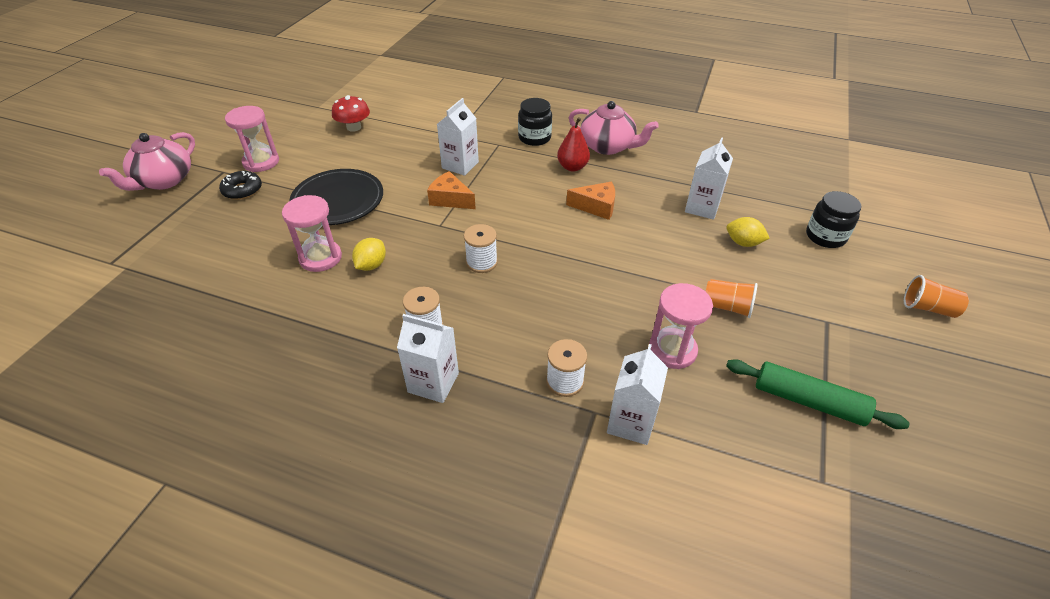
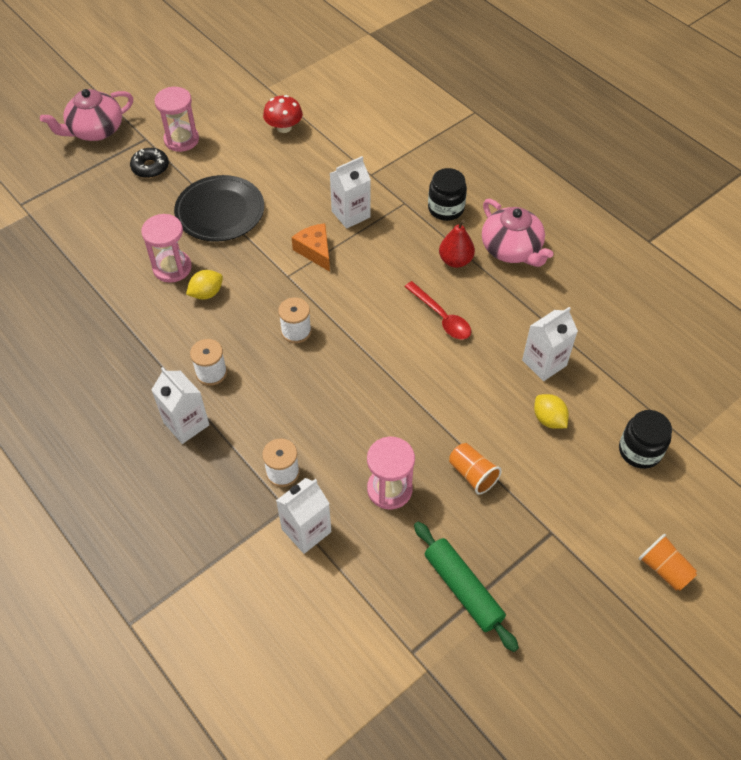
camera: 30 degrees right, 10 degrees up
orange cheese [566,182,615,220] -> red spoon [405,281,471,339]

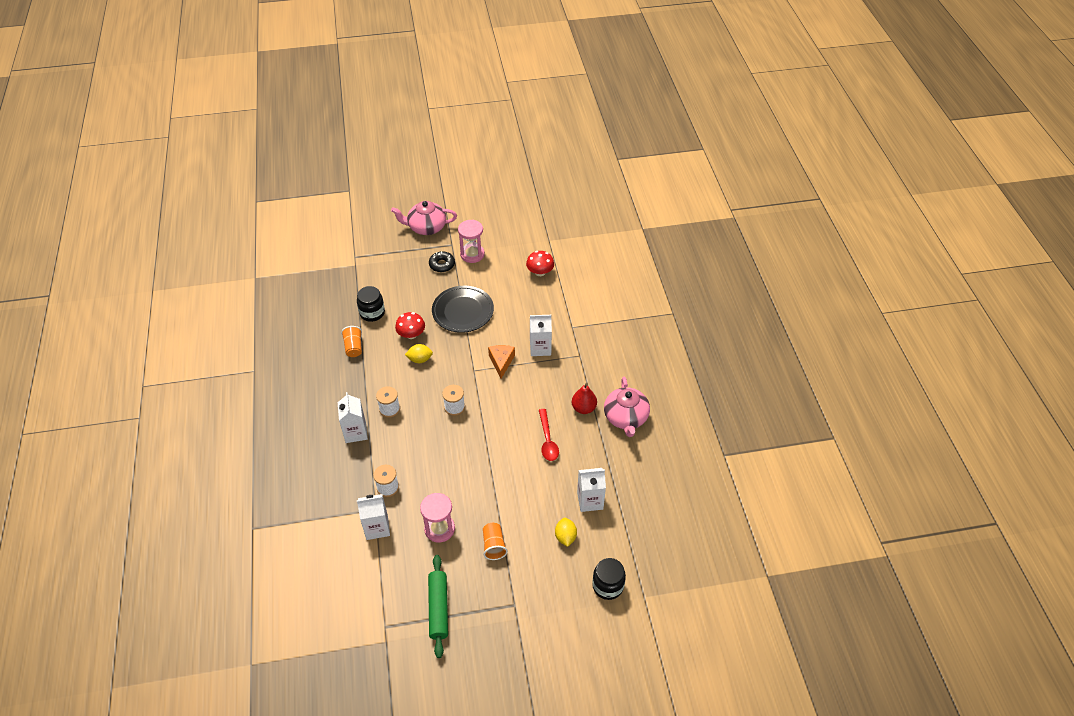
camera: 30 degrees right, 5 degrees down
pink hourglass [141,214,192,283] -> red mushroom [395,312,425,339]
black jar [428,168,467,221] -> black jar moved to [357,286,385,322]
orange cup [638,534,697,591] -> orange cup moved to [341,326,362,357]

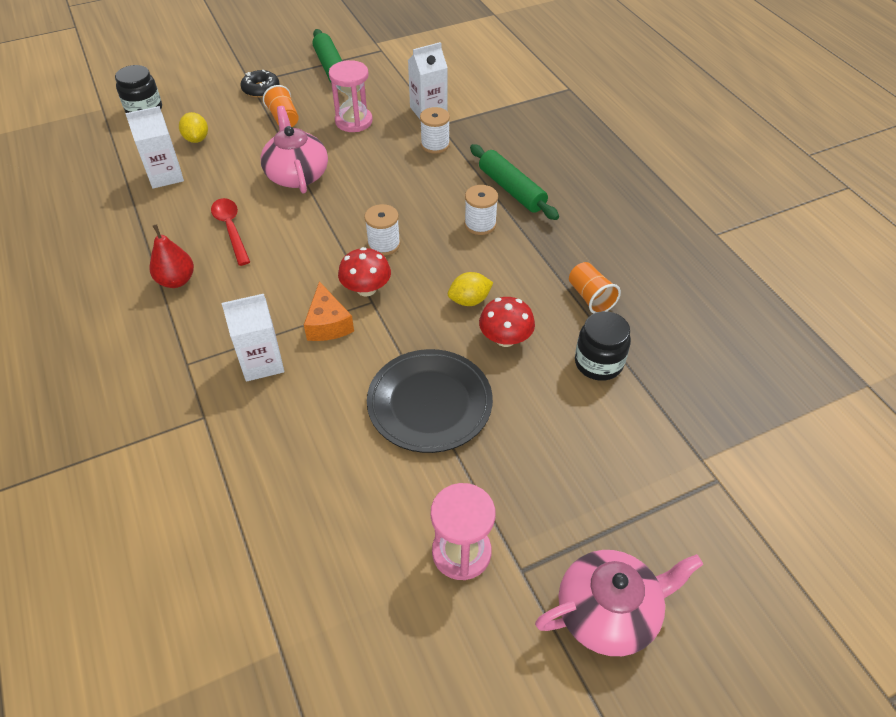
camera: 165 degrees right, 0 degrees up
white carton [338,392,368,443] -> green rolling pin [470,144,559,220]
black donut [429,251,455,272] -> black donut moved to [240,70,279,98]
red mushroom [526,251,554,276] -> red mushroom moved to [338,247,391,297]
pink teapot [604,377,650,437] -> pink teapot moved to [260,106,328,194]

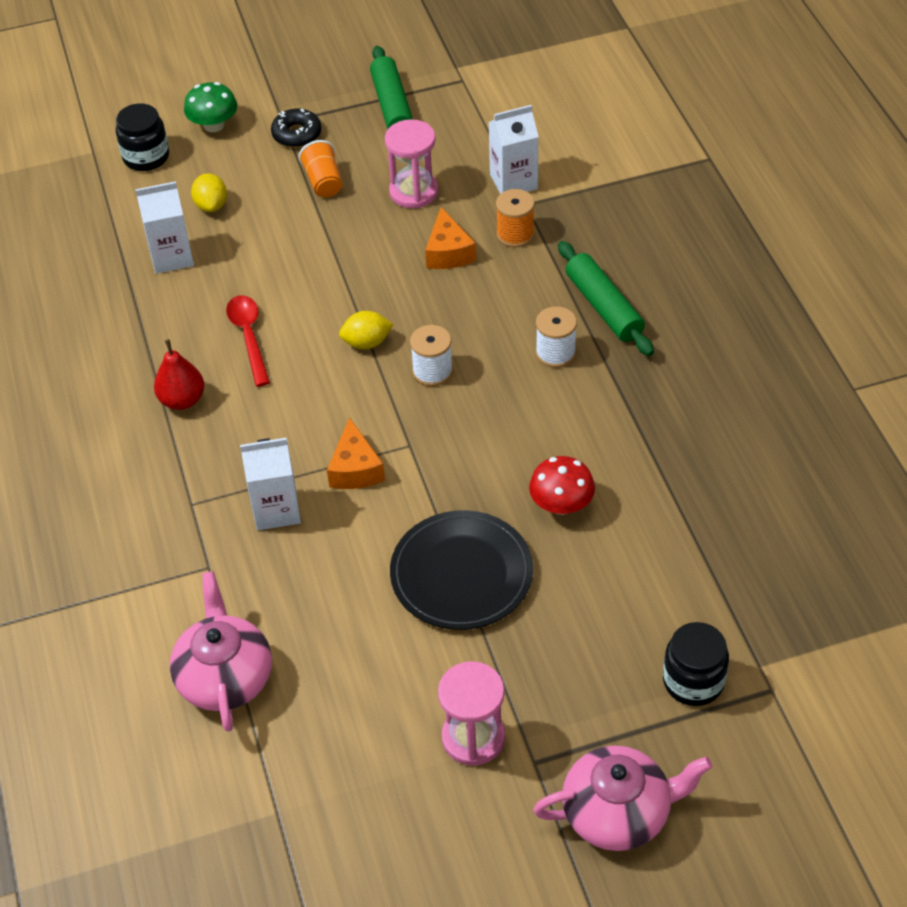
camera: 10 degrees right, 0 degrees up
pink teapot [260,106,328,194] -> pink teapot moved to [170,571,272,732]
red mushroom [338,247,391,297] -> none
white spool [420,107,450,154] -> orange spool [496,189,535,247]
yellow lemon [448,272,493,306] -> yellow lemon moved to [339,311,393,349]
orange cup [569,262,621,314] -> none
black jar [575,311,631,381] -> black jar moved to [663,622,729,706]
none -> green mushroom [184,82,237,132]
none -> orange cheese [425,207,476,269]

